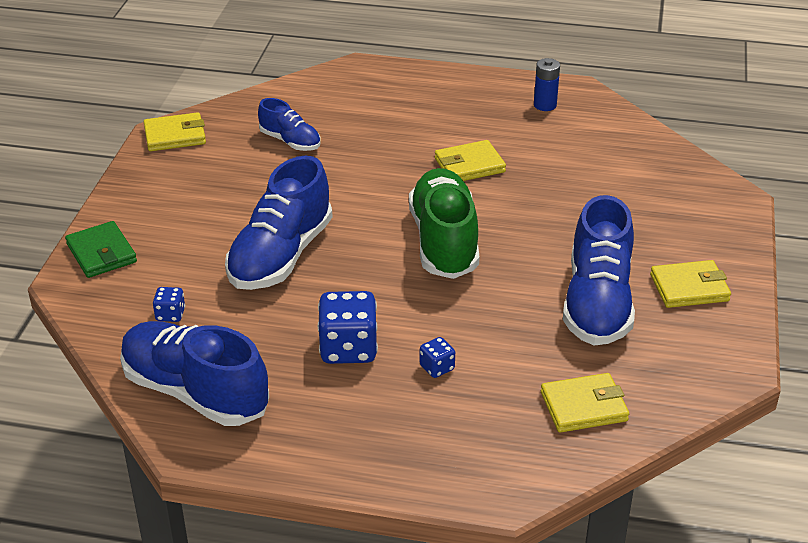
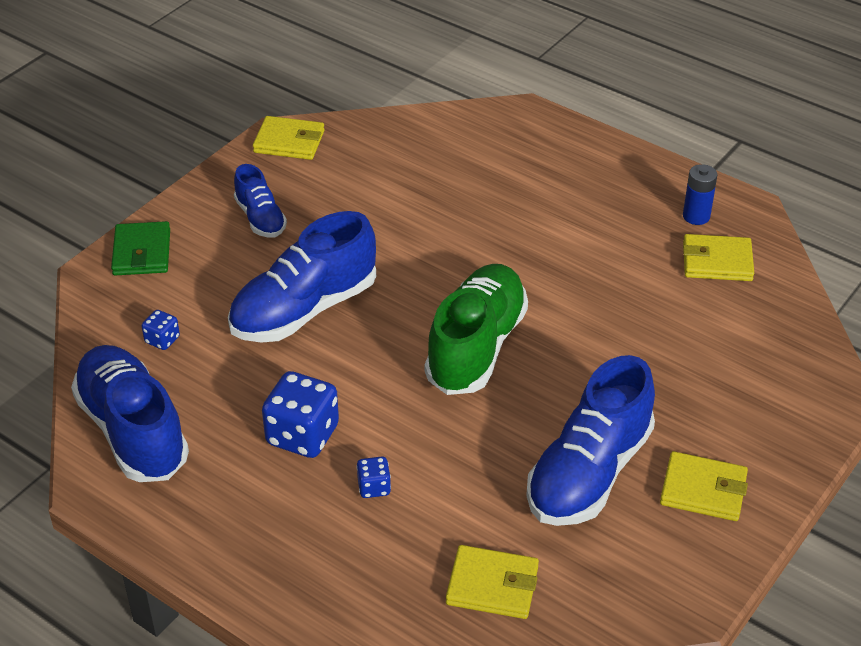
camera: 25 degrees right, 5 degrees up
blue shoe [258,98,321,151] -> blue shoe moved to [234,164,287,238]
yellow wallet [435,140,506,181] -> yellow wallet moved to [683,234,754,281]

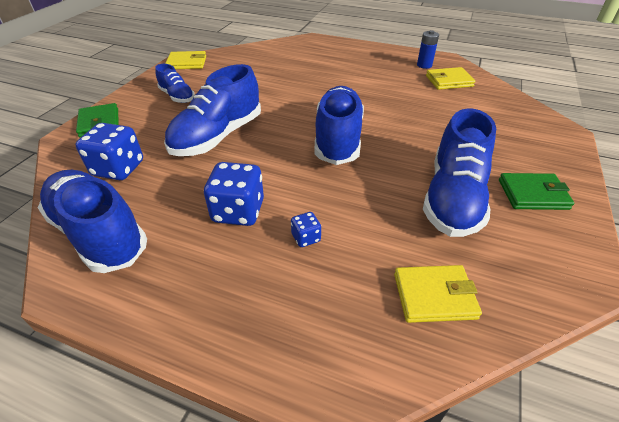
camera: 15 degrees left, 0 degrees up
blue dice [142,310,180,350] -> blue dice [75,123,143,180], size x2.01
green shoe [425,264,528,395] -> blue shoe [315,86,364,165]
yellow wallet [660,451,748,521] -> green wallet [499,173,574,210]

